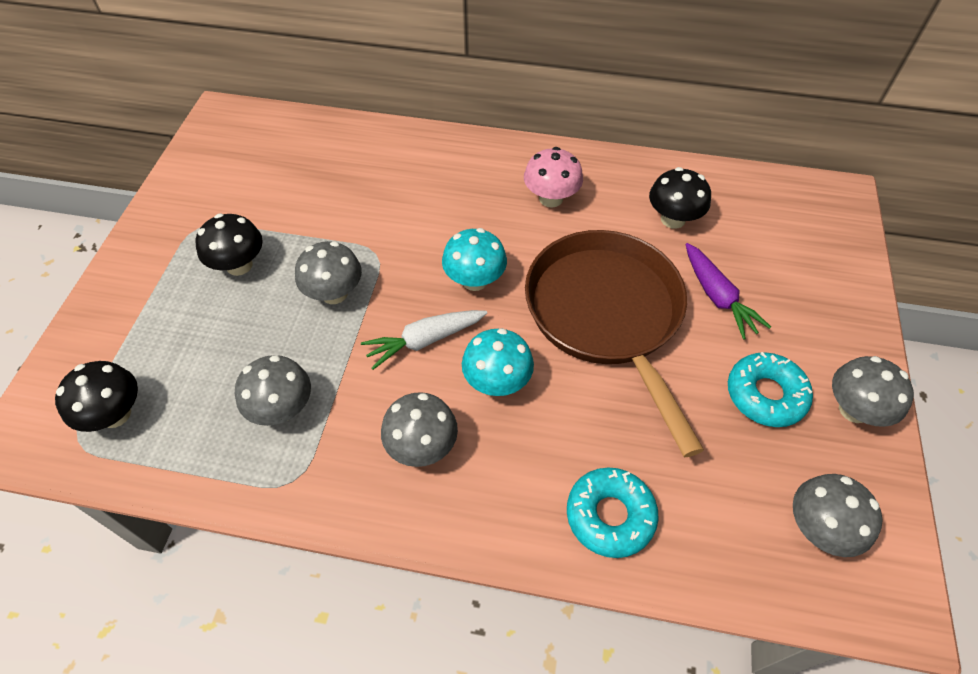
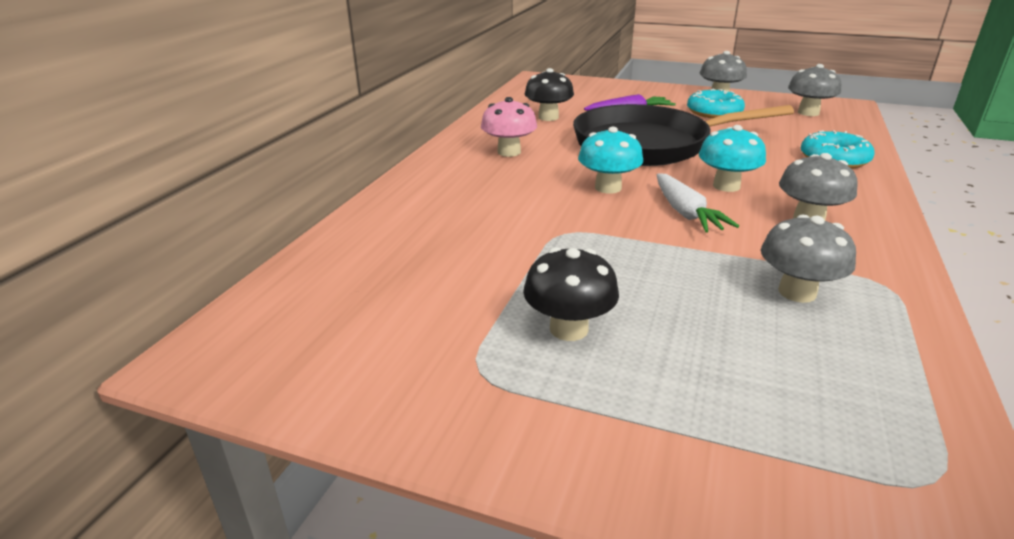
camera: 80 degrees left, 25 degrees down
black mushroom [55,361,138,432] -> none
grey mushroom [295,241,362,304] -> none
brown pan [525,230,704,457] -> black pan [573,104,794,166]

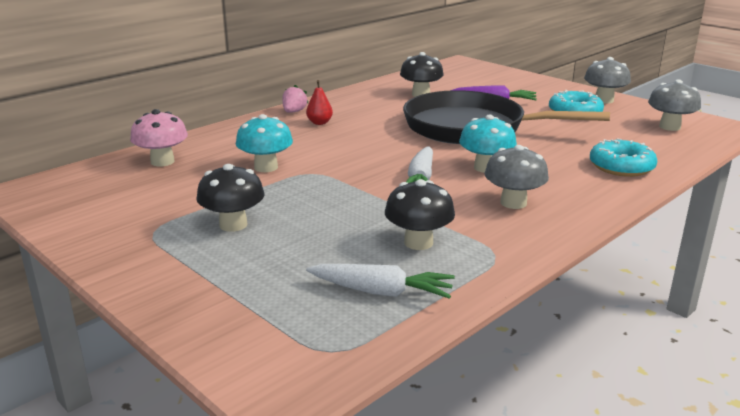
camera: 25 degrees right, 5 degrees down
pink mushroom [481,97,537,157] -> pink mushroom moved to [130,109,188,167]
turquoise mushroom [578,127,643,194] -> turquoise mushroom moved to [236,114,293,172]
grey mushroom [761,214,856,303] -> black mushroom [385,179,455,250]
none -> pink strawberry [282,85,308,113]
none -> red pear [306,80,333,125]
none -> white carrot [306,264,455,299]

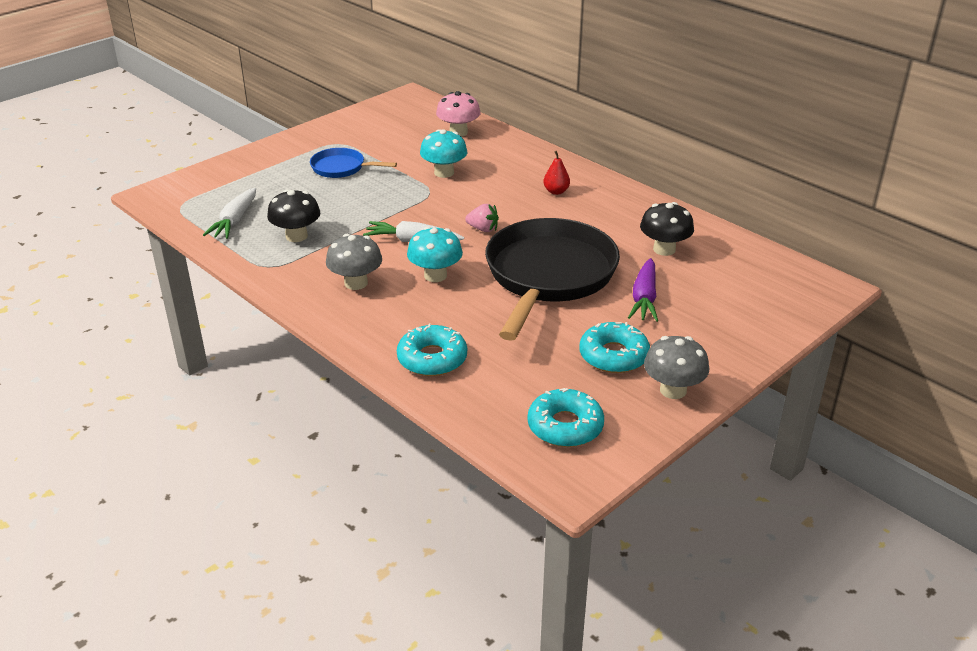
camera: 90 degrees right, 10 degrees up
black mushroom [196,164,264,232] -> blue pan [310,148,397,178]
pink strawberry [282,85,308,113] -> pink strawberry moved to [465,204,499,232]
grey mushroom [648,79,701,131] -> turquoise donut [528,388,604,447]

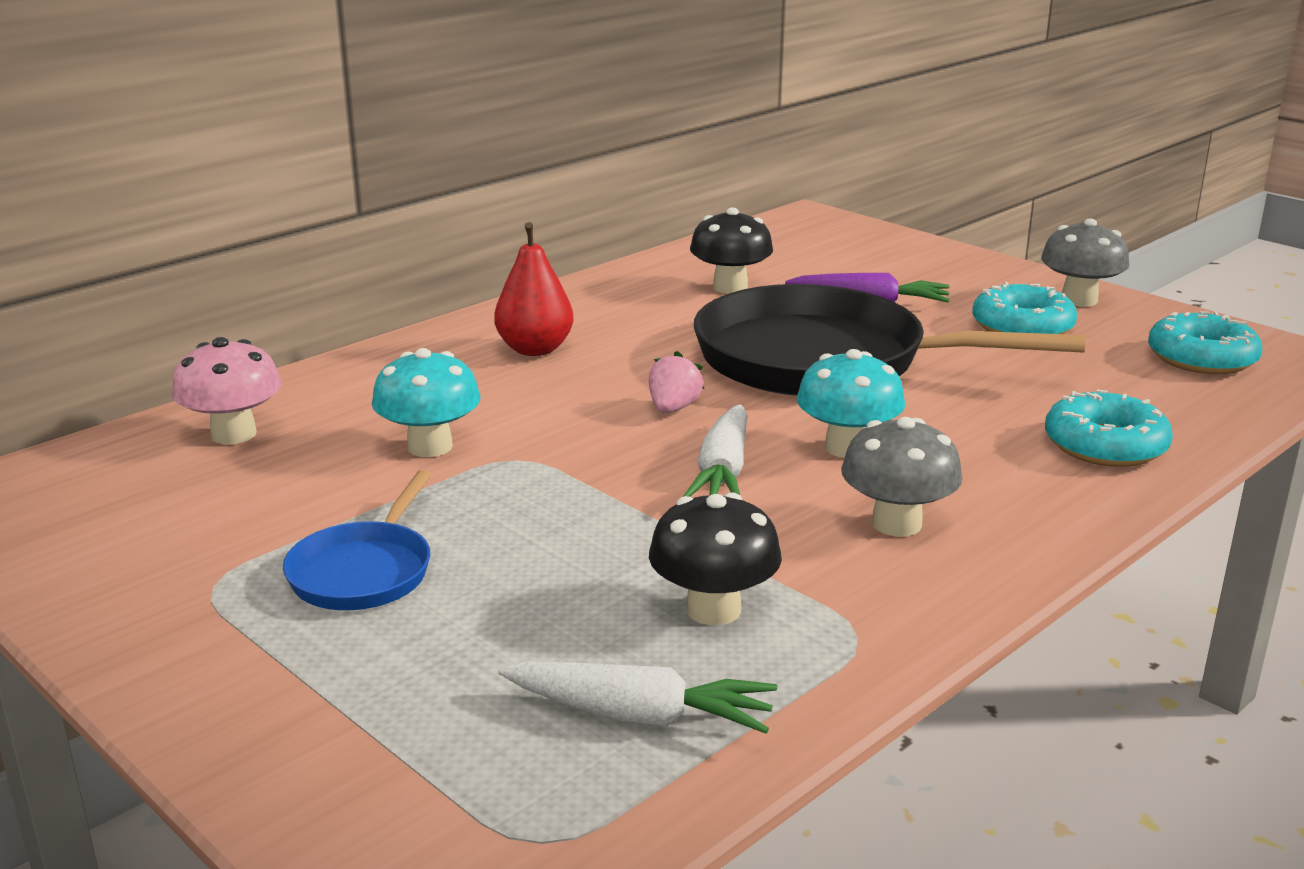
camera: 90 degrees left, 10 degrees down
red pear [543,151,570,195] -> red pear [494,222,574,356], size x1.57

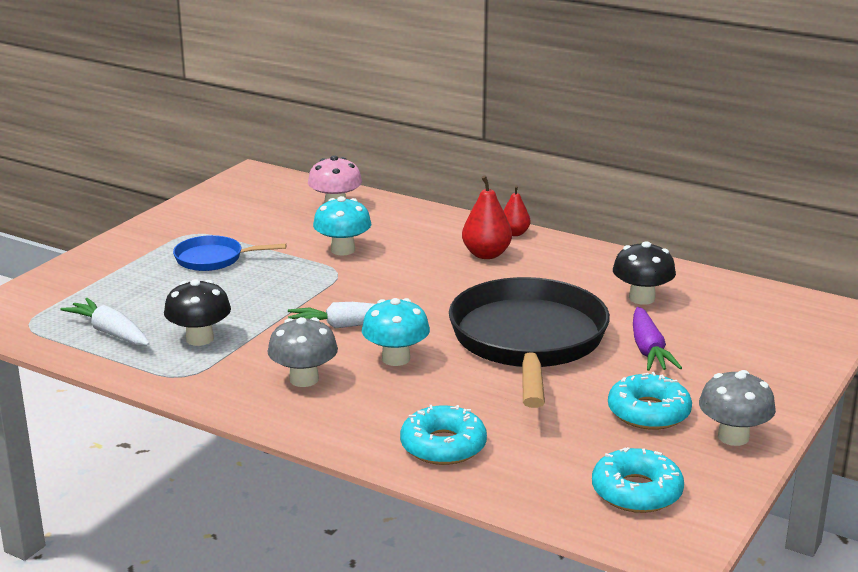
camera: 75 degrees right, 0 degrees up
white carrot [498,661,777,733] -> white carrot turned 135 degrees clockwise [60,298,150,346]
pink strawberry [649,351,704,413] -> none
none -> red pear [503,186,530,236]

